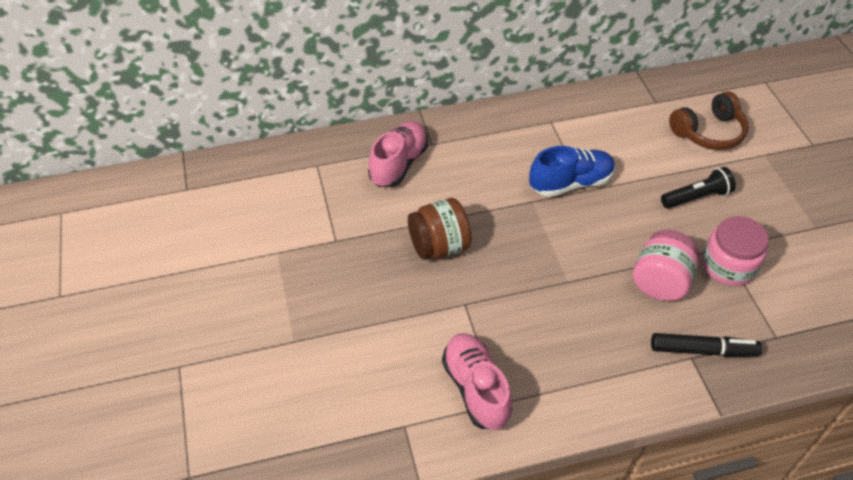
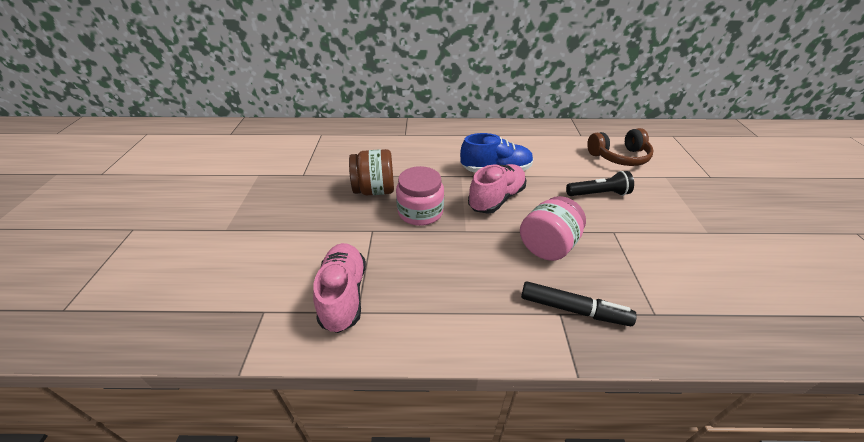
camera: 15 degrees right, 10 degrees down
pink shoe [368,121,428,187] -> pink shoe moved to [468,164,526,214]
pink jar [702,216,769,286] -> pink jar moved to [396,166,444,226]

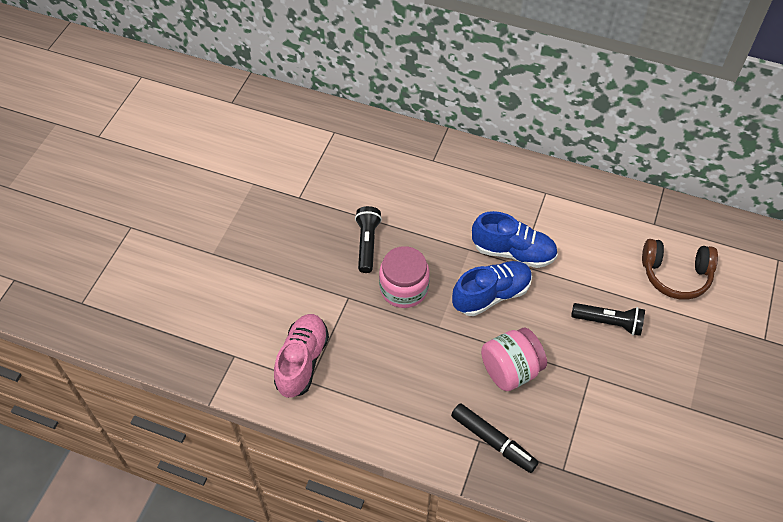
camera: 20 degrees right, 15 degrees up
brown jar [349,149,394,195] -> black flashlight [355,206,382,273]
pink shoe [468,164,526,214] -> blue shoe [452,261,532,316]

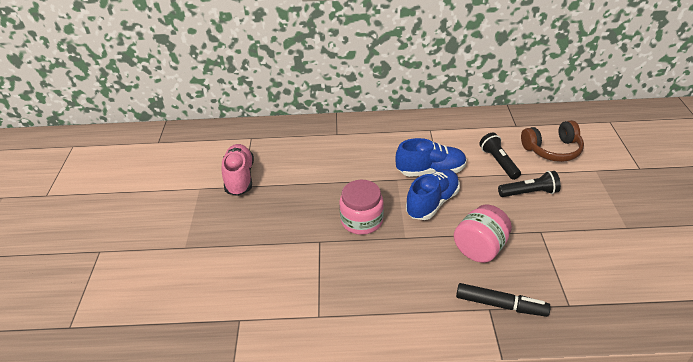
camera: 20 degrees left, 15 degrees down
pink shoe [274,314,329,398] -> pink shoe moved to [221,144,254,196]
black flashlight [355,206,382,273] -> black flashlight moved to [479,133,521,180]

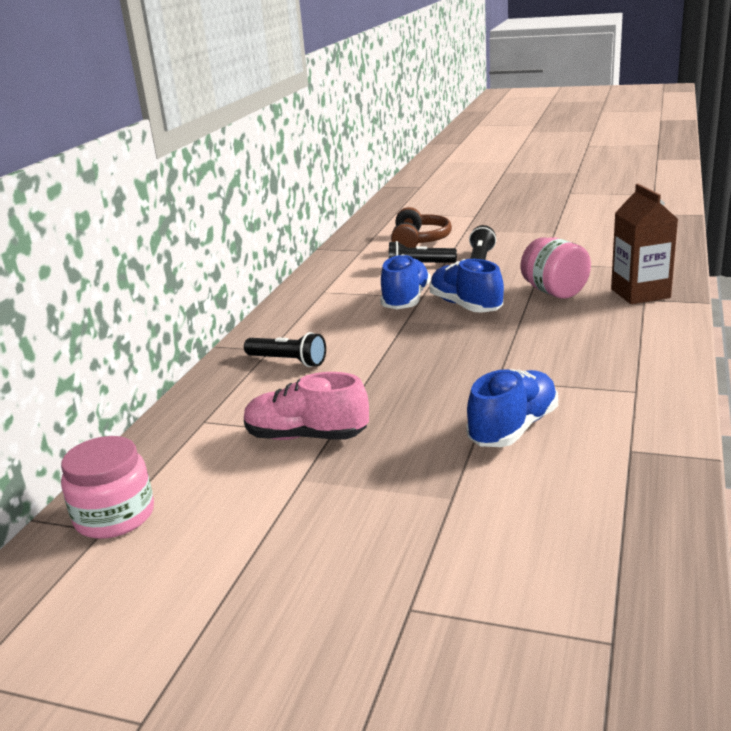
camera: 70 degrees left, 15 degrees down
pink jar [339,180,384,235] -> pink jar moved to [61,436,154,539]
black marker [456,283,551,317] -> brown carton [611,184,678,304]
none -> black flashlight [244,332,326,367]
none -> blue shoe [466,369,558,447]

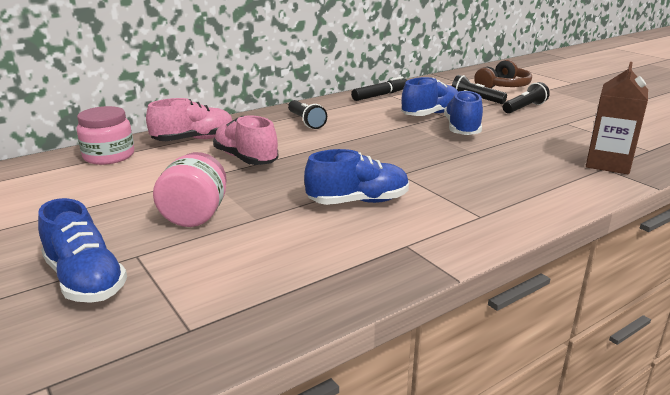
camera: 35 degrees right, 0 degrees up
pink jar [521,238,591,299] -> pink jar moved to [153,152,227,227]
none -> blue shoe [38,198,127,303]
none -> pink shoe [146,98,233,141]
none -> black marker [351,76,408,101]

